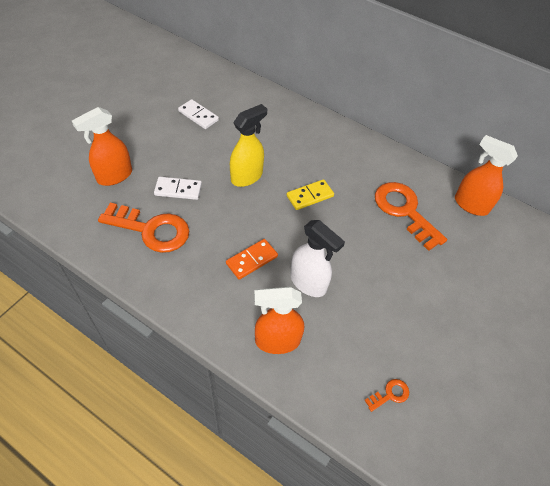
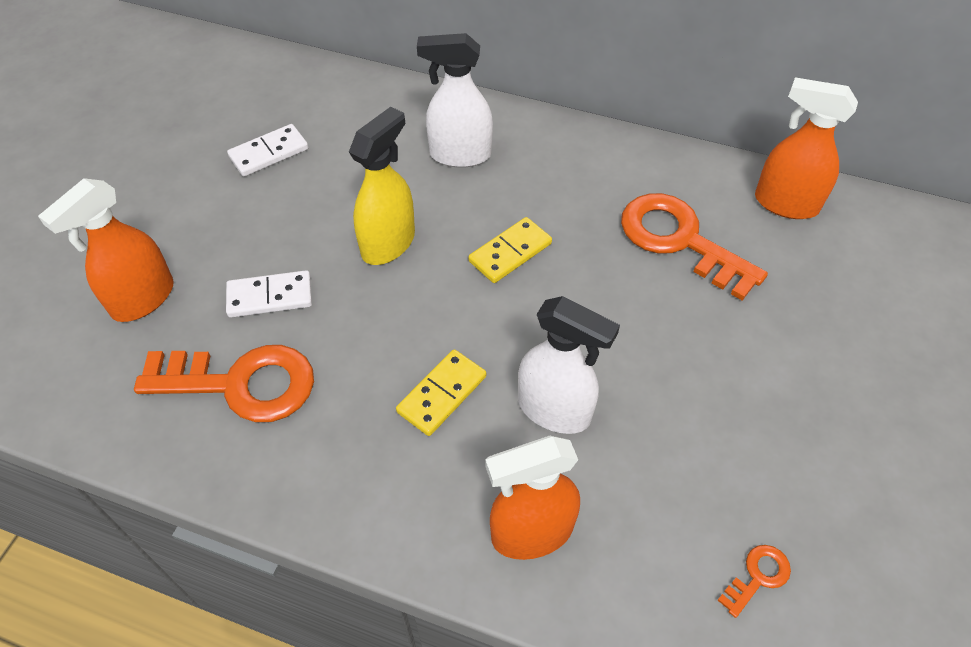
camera: 10 degrees left, 0 degrees up
white domino [178,99,219,129] -> white domino turned 60 degrees counterclockwise [227,124,308,177]
orange domino [226,239,278,280] -> yellow domino [396,349,486,436]
none -> white spray bottle [417,33,493,168]

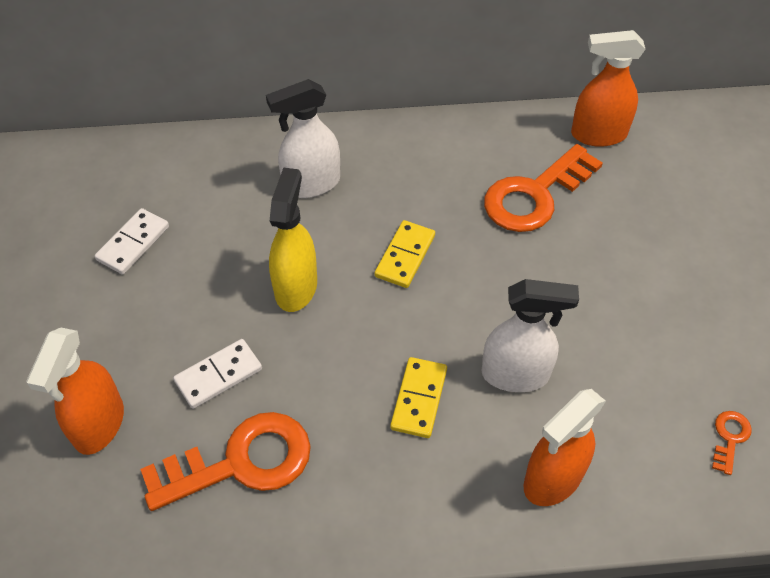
camera: 25 degrees left, 0 degrees up
orange key [621,193,768,301] -> orange key turned 60 degrees counterclockwise [484,144,603,232]

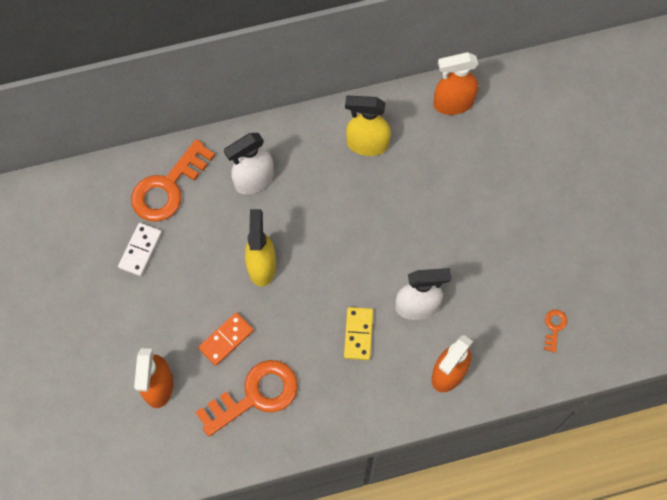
camera: 10 degrees left, 15 degrees up
white domino [173,339,262,409] -> orange domino [198,312,254,366]
yellow domino [375,220,435,288] -> none
orange key [484,144,603,232] -> orange key moved to [131,139,215,222]
none -> yellow spray bottle [345,96,391,156]

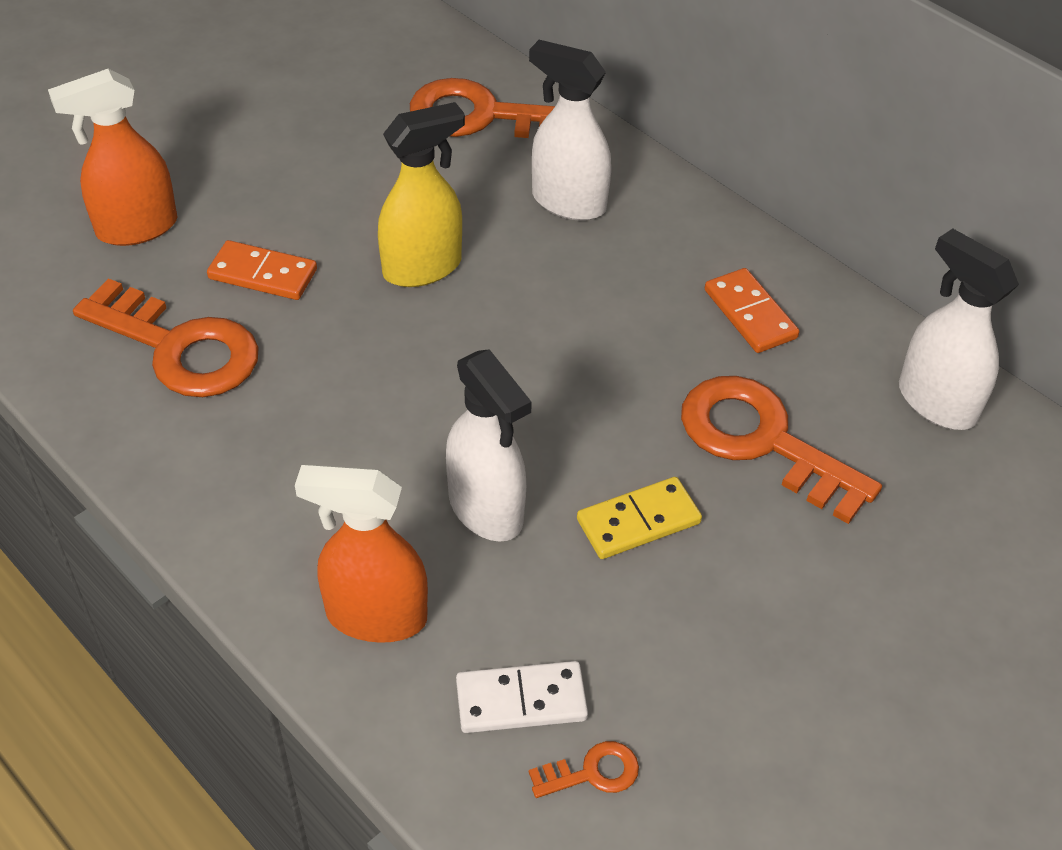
camera: 60 degrees right, 20 degrees down
white domino [118,223,162,276] -> white domino moved to [456,661,588,733]
yellow domino [344,307,373,360] -> yellow domino moved to [577,477,702,559]
yellow spray bottle [345,96,391,156] -> orange domino [705,268,799,353]
orange spray bottle [433,52,478,115] -> white spray bottle [899,229,1019,430]
none -> orange key [681,376,882,524]

